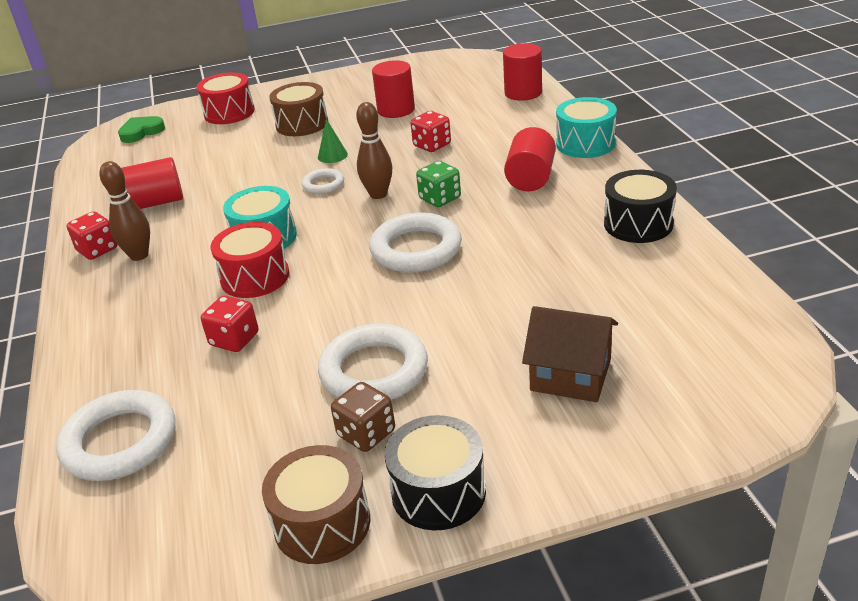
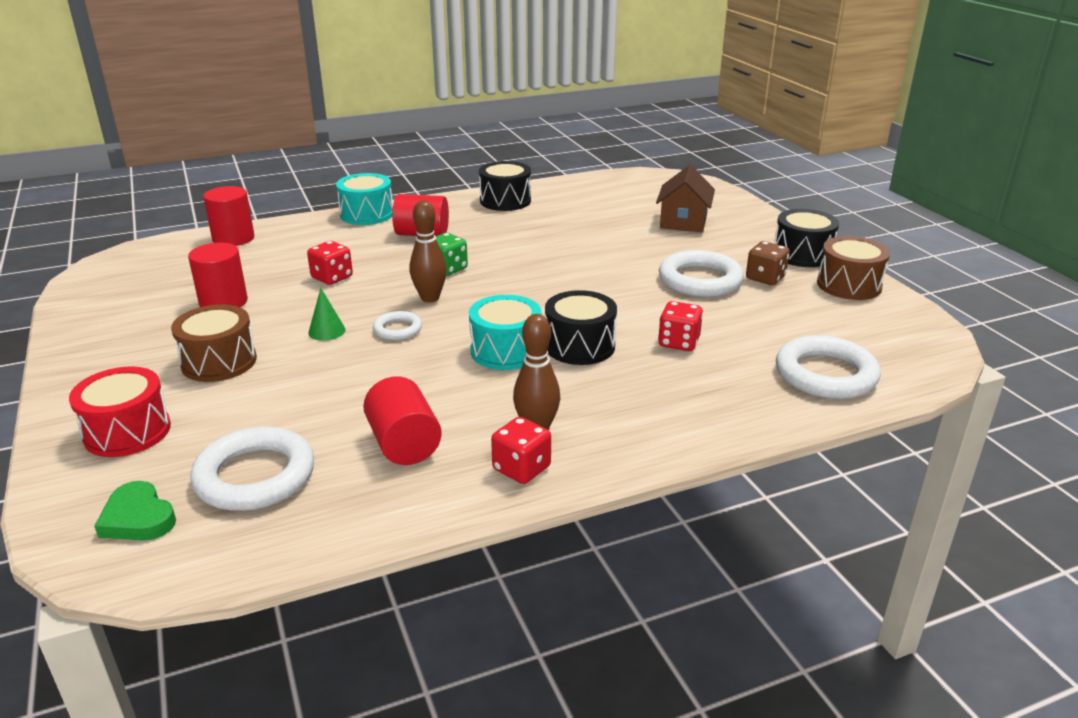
camera: 100 degrees left, 5 degrees down
red drum [211,222,289,298] -> black drum [545,290,617,365]
white ring [369,213,462,272] -> white ring moved to [190,426,314,511]

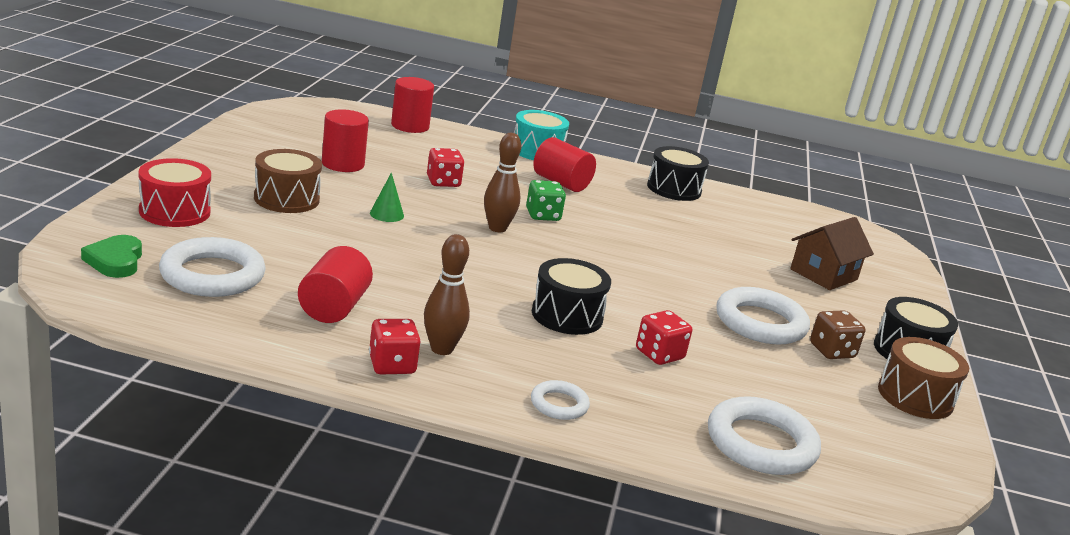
camera: 30 degrees right, 5 degrees down
white ring [373,311,422,340] -> white ring moved to [531,380,590,420]
turquoise drum [469,295,542,370] -> none

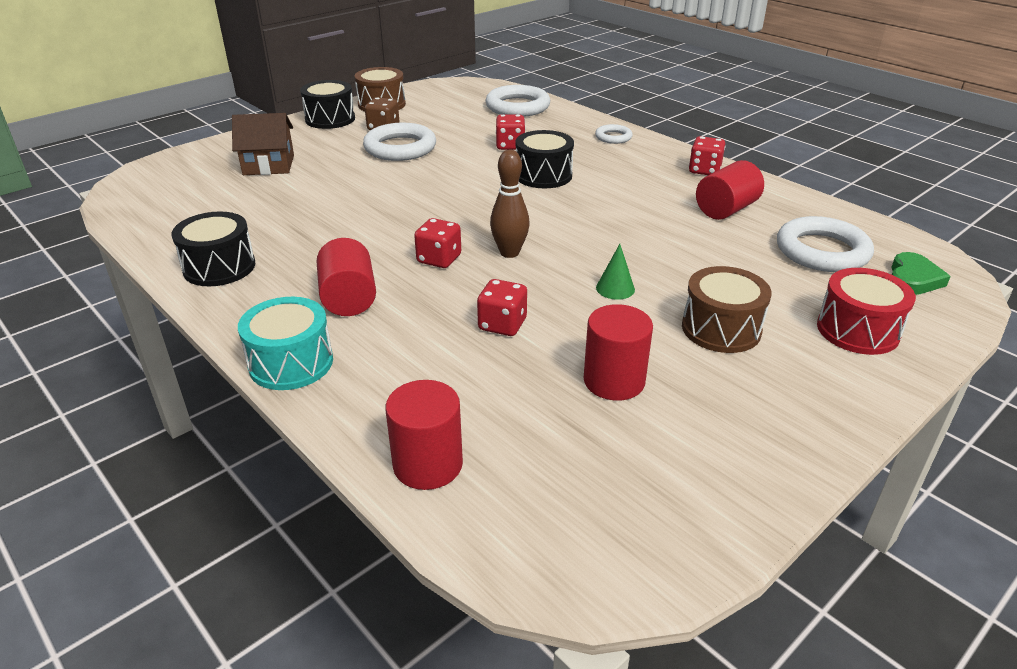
camera: 140 degrees left, 10 degrees up
brown bowling pin [424,234,470,355] -> none
green dice [526,180,566,221] -> red dice [414,218,461,268]

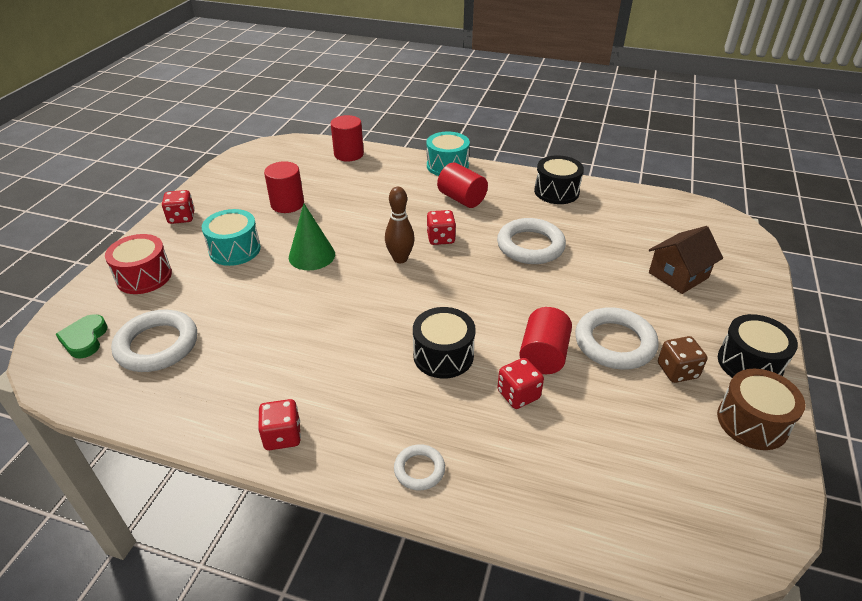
camera: 150 degrees right, 5 degrees up
red dice [477,279,527,336] -> red dice moved to [162,190,195,224]
white ring [485,85,550,117] -> white ring moved to [497,218,566,264]
green cone [596,244,635,300] -> green cone [289,204,335,270], size x1.71
brown drum [682,266,772,353] -> turquoise drum [202,209,261,266]
red cylinder [696,160,764,220] -> red cylinder moved to [519,307,572,374]

